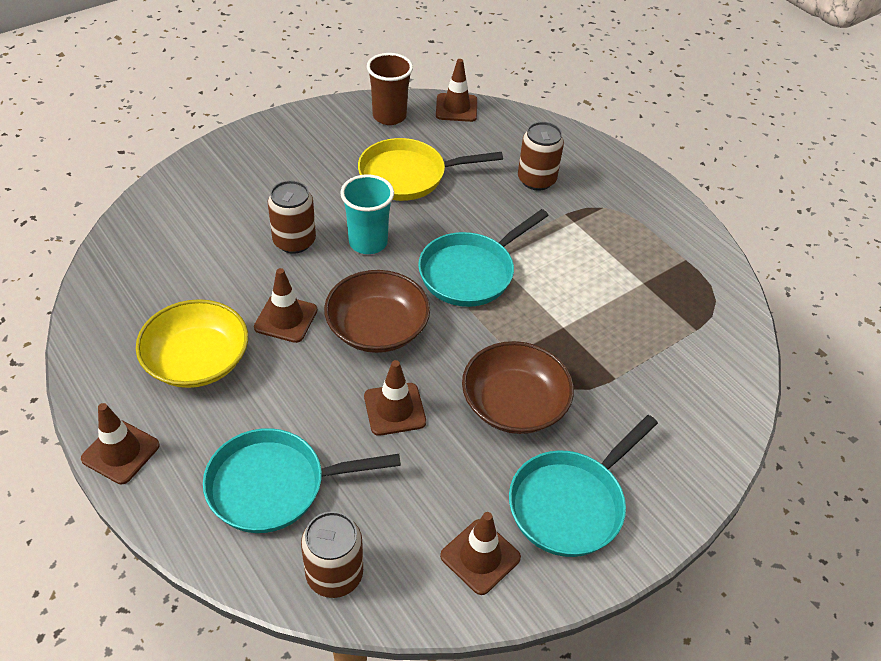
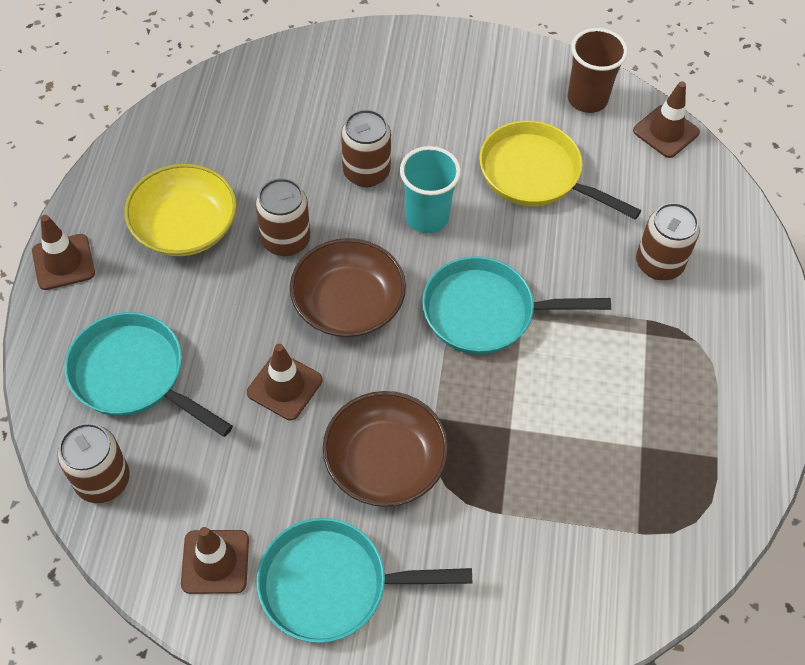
camera: 45 degrees right, 10 degrees up
brown traffic cone [254,268,317,343] -> brown can [255,178,310,256]

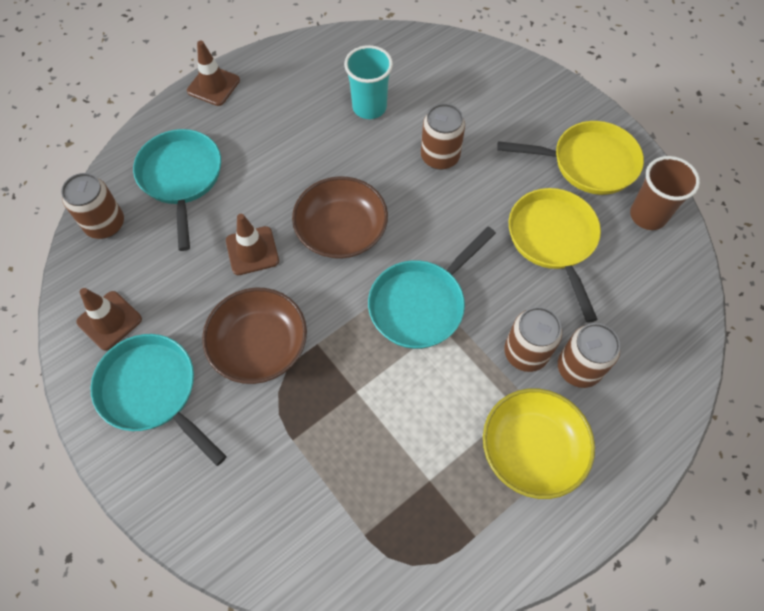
camera: 45 degrees right, 5 degrees up
yellow bowl [124,164,237,256] -> yellow bowl moved to [483,388,595,499]
brown can [255,178,310,256] -> brown can moved to [504,307,562,372]
turquoise cup [400,146,461,234] -> turquoise cup moved to [344,45,393,119]
turquoise pan [422,256,611,355] -> turquoise pan turned 90 degrees counterclockwise [368,227,496,349]
brown traffic cone [633,81,700,158] -> none
none -> yellow pan [497,121,644,195]

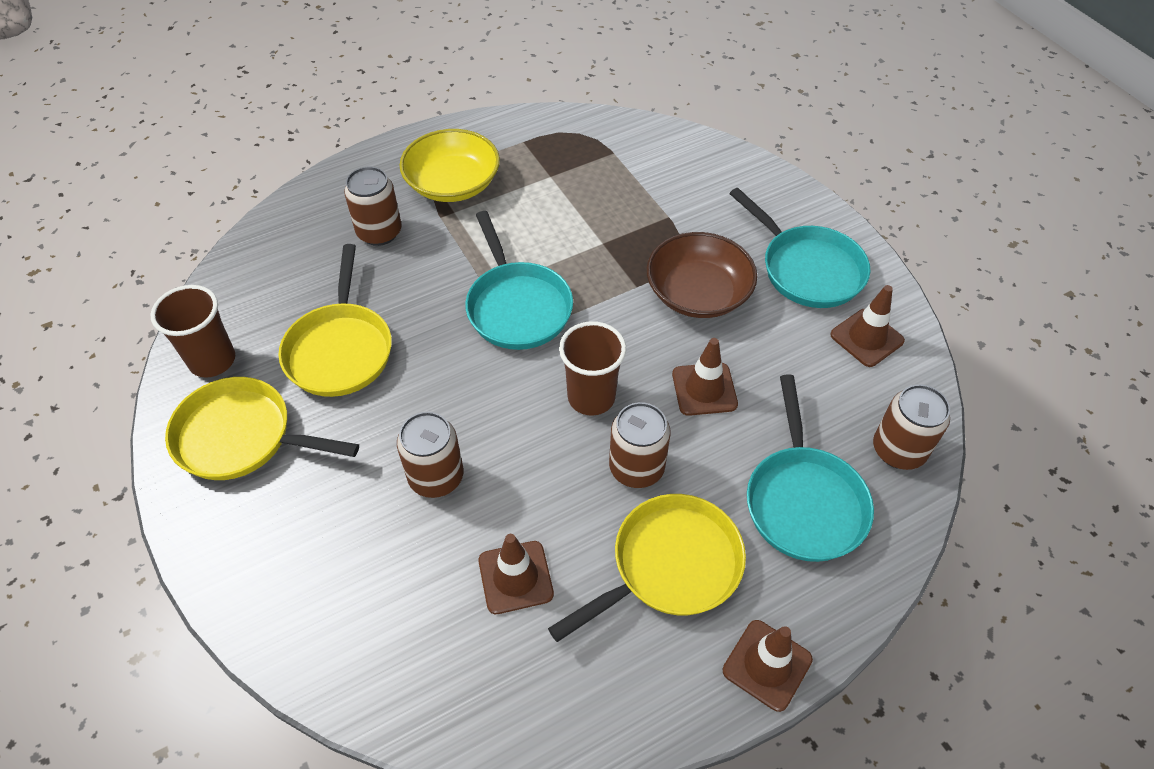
camera: 170 degrees left, 10 degrees down
brown bowl [292,176,388,259] -> brown cup [559,321,626,416]
turquoise cup [344,45,393,119] -> brown traffic cone [478,534,554,614]
turquoise pan [368,227,496,349] -> turquoise pan turned 105 degrees clockwise [465,211,573,350]
brown can [504,307,562,372] -> brown can moved to [609,402,671,488]
none -> yellow pan [548,494,746,642]

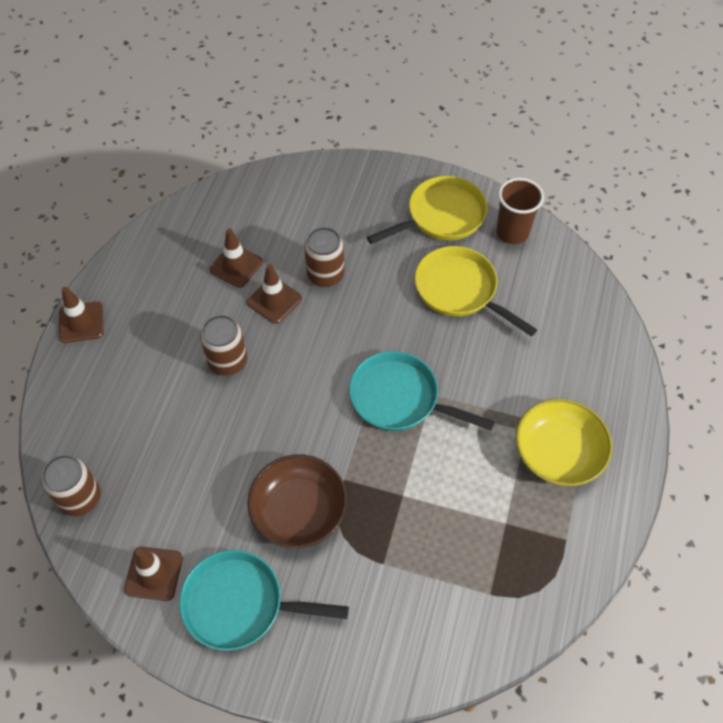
camera: 135 degrees right, 5 degrees up
brown can [344,167,402,246] -> none
yellow pan [548,494,746,642] -> none
brown cup [559,321,626,416] -> none
brown traffic cone [672,338,738,416] -> brown traffic cone moved to [247,264,302,324]
turquoise pan [747,375,874,562] -> none

